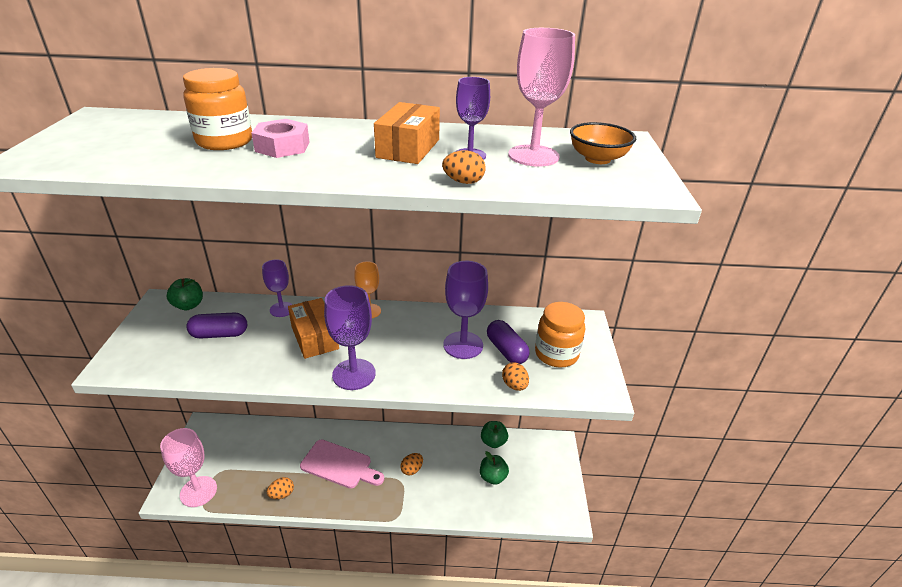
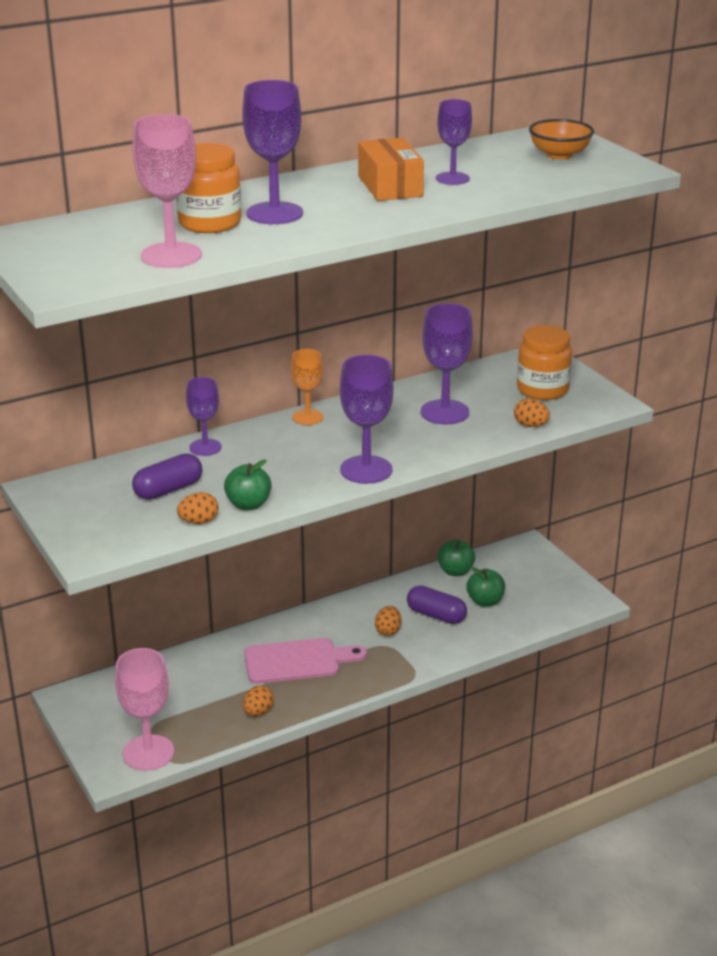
camera: 30 degrees left, 5 degrees down
green apple [167,278,203,310] -> green apple moved to [224,460,272,510]
pink nut [251,119,309,158] -> purple goblet [242,80,303,224]
orange box [288,298,339,359] -> none
orange egg [442,150,486,184] -> orange egg moved to [177,492,219,524]
purple capsule [487,320,530,364] -> purple capsule moved to [407,585,467,624]
pink goblet [508,28,575,167] -> pink goblet moved to [132,114,202,268]

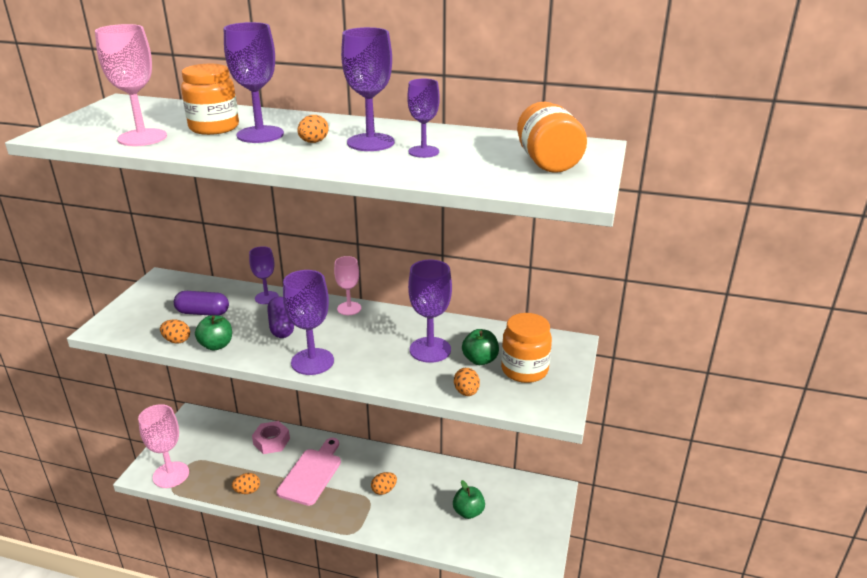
camera: 45 degrees right, 0 degrees up
pink cutting board [244,638,367,684] -> pink cutting board turned 105 degrees counterclockwise [276,438,341,506]
orange goblet [291,349,323,425] -> pink goblet [334,256,361,315]
orange box [358,138,424,201] -> purple goblet [341,27,395,151]
purple capsule [407,585,467,624] -> purple capsule moved to [267,297,294,338]
green apple [437,540,475,576] -> green apple moved to [462,329,499,365]
orange bowl [529,119,594,160] -> orange jar [517,102,587,173]
none -> pink nut [252,421,290,454]
none -> orange egg [297,115,328,143]

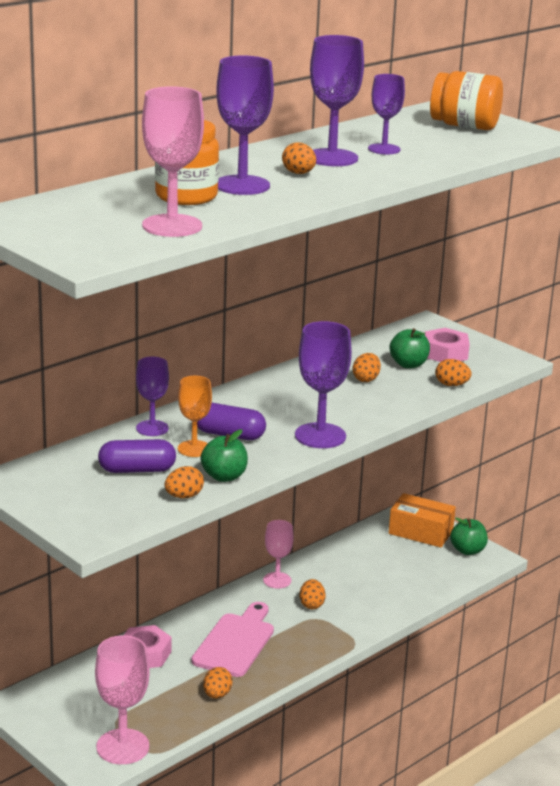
camera: 60 degrees left, 5 degrees down
purple capsule [174,291,229,316] -> purple capsule turned 45 degrees clockwise [98,439,176,473]
pink cutting board [276,438,341,506] -> pink cutting board turned 60 degrees clockwise [192,602,274,677]
pink goblet [334,256,361,315] -> pink goblet moved to [263,520,294,588]
purple goblet [408,260,452,363] -> orange egg [353,353,381,382]
green apple [453,480,485,519] -> green apple moved to [450,518,488,555]
orange jar [501,313,552,383] -> pink nut [424,328,470,362]
none -> orange goblet [178,376,212,457]
none -> orange box [389,493,456,548]

